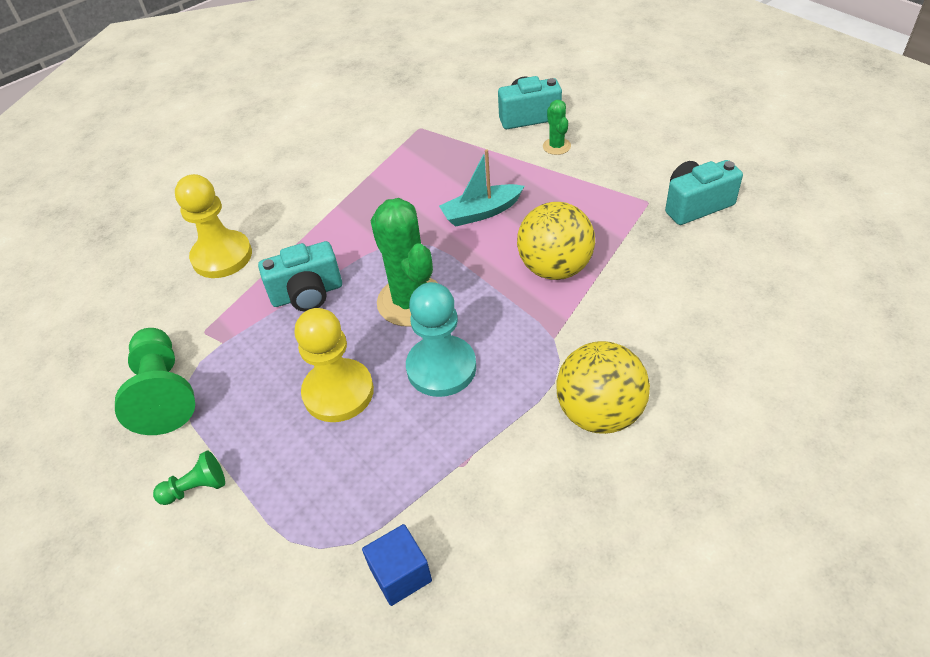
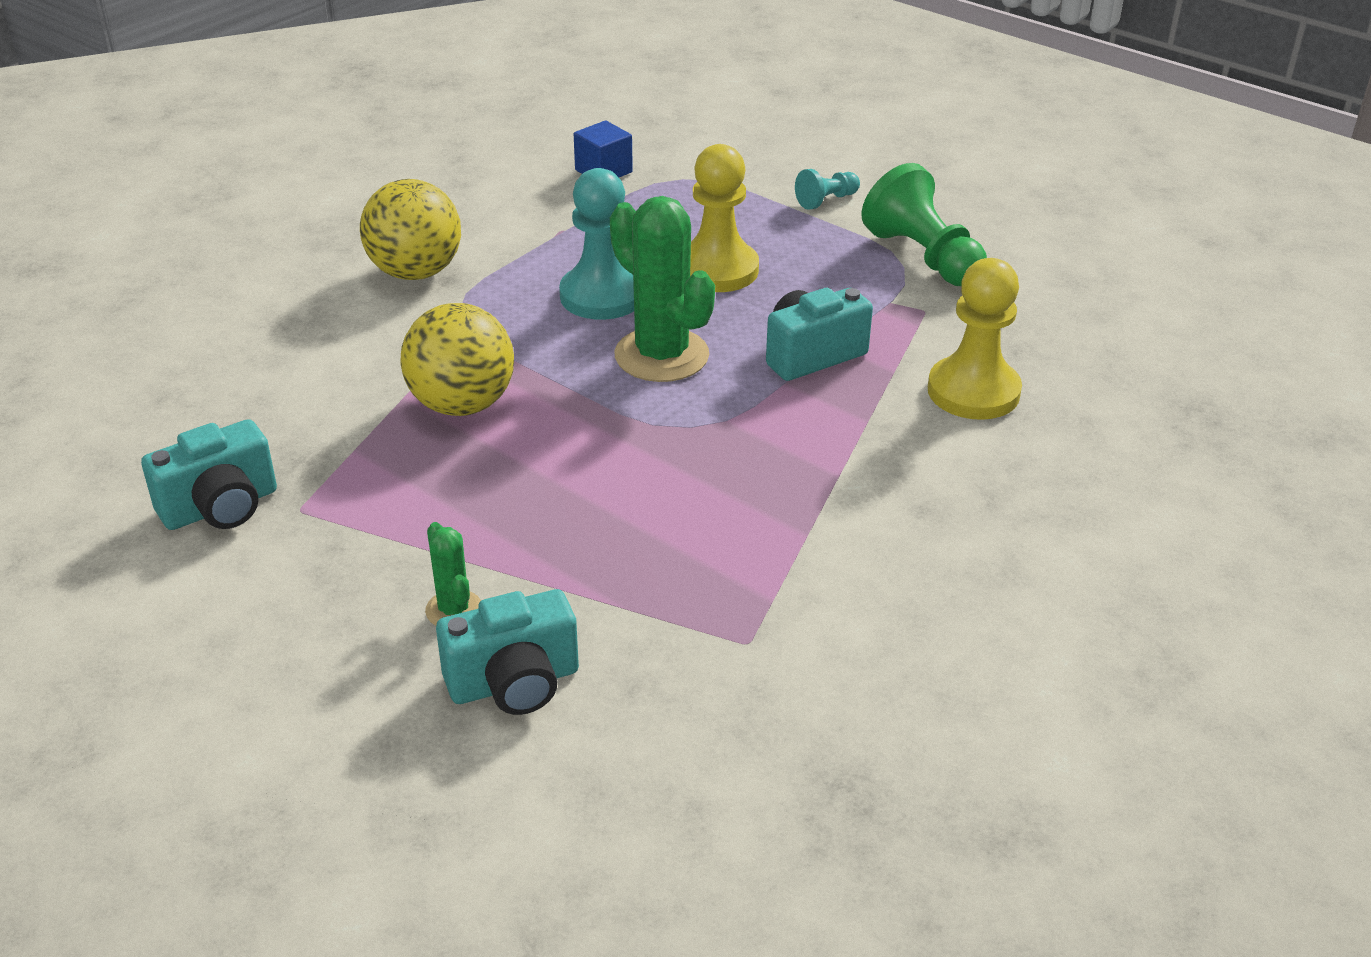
camera: 165 degrees right, 10 degrees down
green pawn [153,450,225,505] -> turquoise pawn [795,169,860,210]
turquoise boat [439,149,524,227] -> none

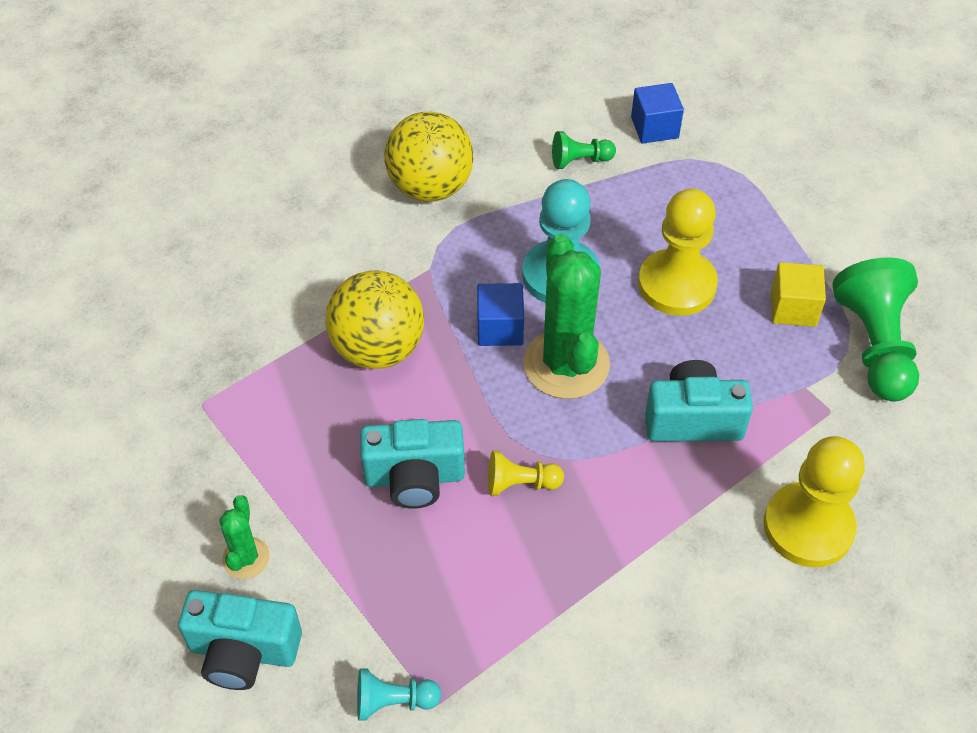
camera: 30 degrees right, 15 degrees up
turquoise camera [141,419,277,530] -> turquoise camera moved to [360,419,465,509]
turquoise pawn [795,169,860,210] -> turquoise pawn moved to [357,669,441,721]
none -> blue cube [477,283,524,346]
none -> yellow pawn [488,450,564,496]
none -> green pawn [552,131,616,169]
none -> yellow cube [771,262,826,327]

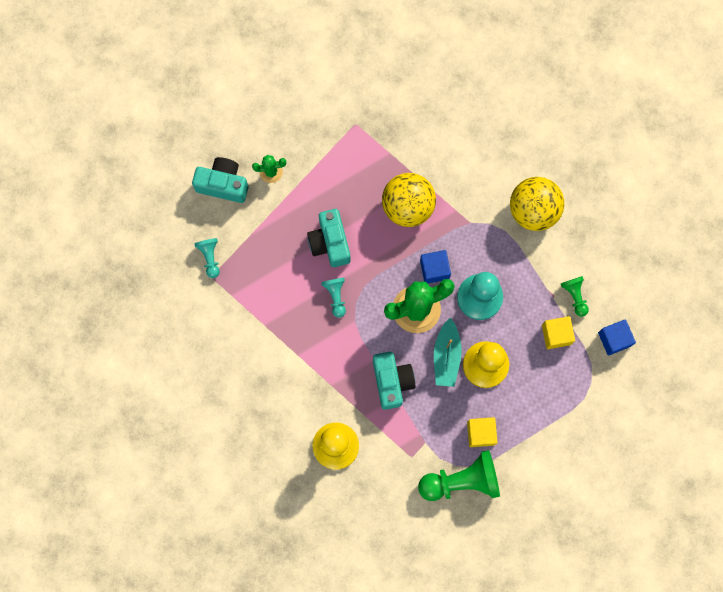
camera: 80 degrees right, 25 degrees up
turquoise camera [178,590,302,690] -> turquoise camera turned 105 degrees clockwise [192,157,248,203]
yellow pawn [488,450,564,496] -> turquoise pawn [321,278,346,318]
none -> turquoise boat [434,318,462,387]
none -> yellow cube [542,316,575,349]

